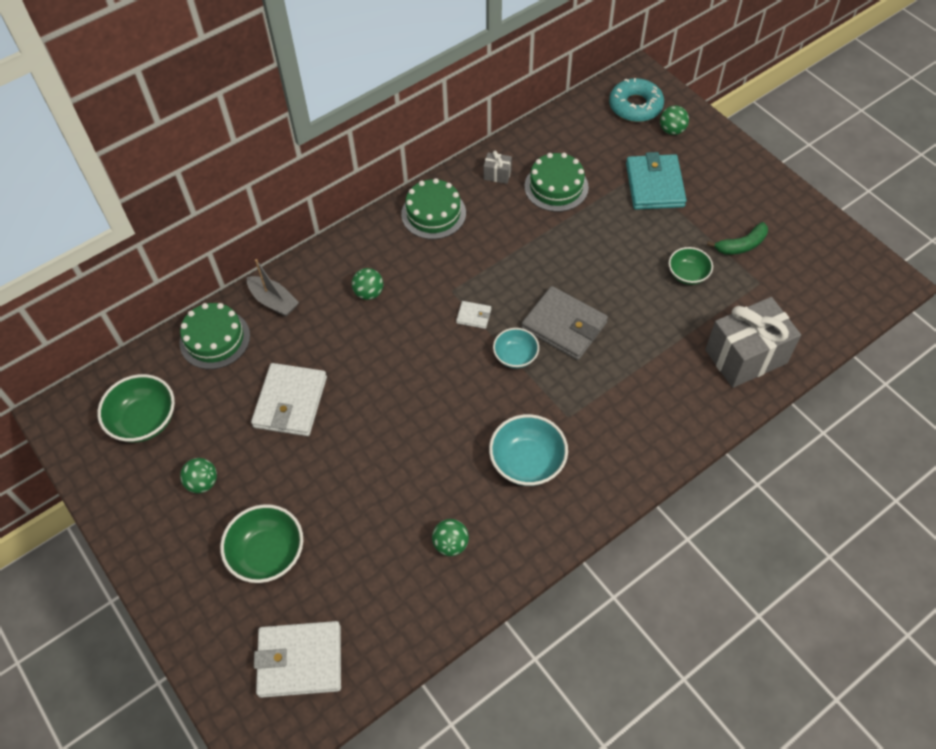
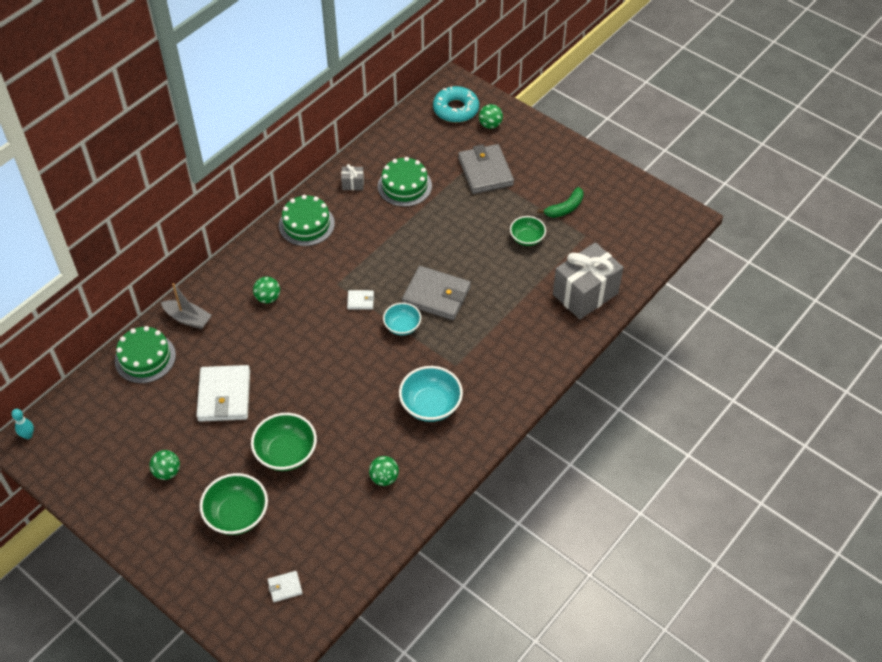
camera: 15 degrees left, 5 degrees down
green bowl [97,374,175,443] -> green bowl moved to [251,413,317,471]
white wallet [254,621,341,698] -> white wallet [268,571,303,602], size x0.46
turquoise wallet [626,152,687,210] -> grey wallet [458,144,514,194]
none -> turquoise bowling pin [12,409,34,439]

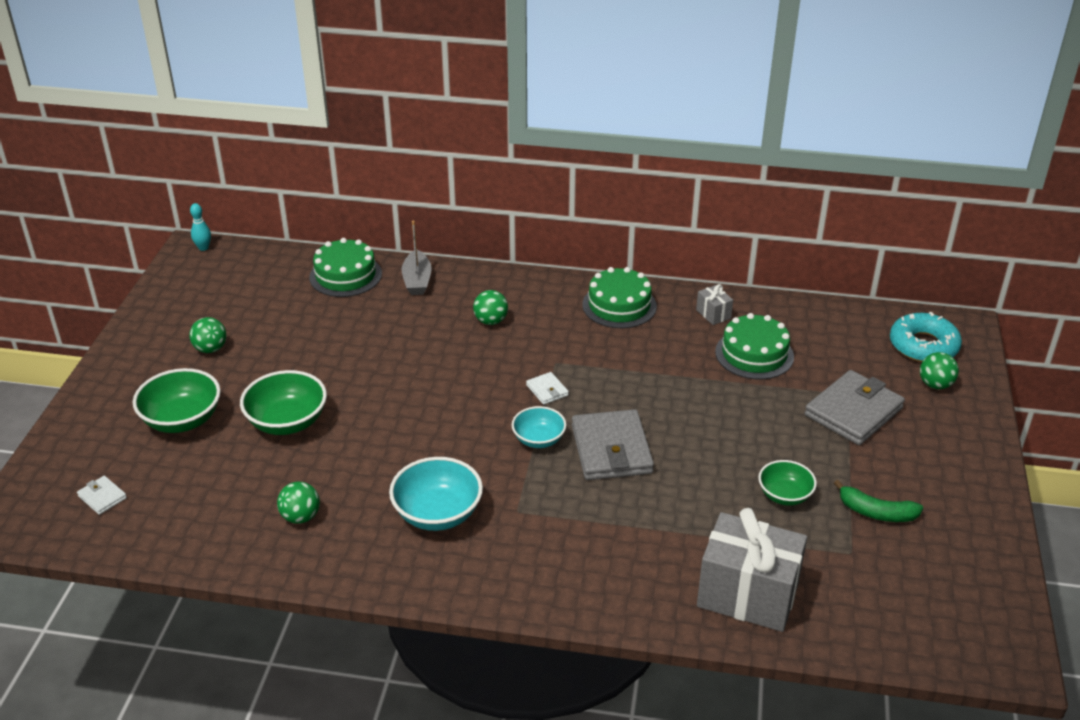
camera: 60 degrees right, 15 degrees down
white wallet [196,365,250,422] -> none

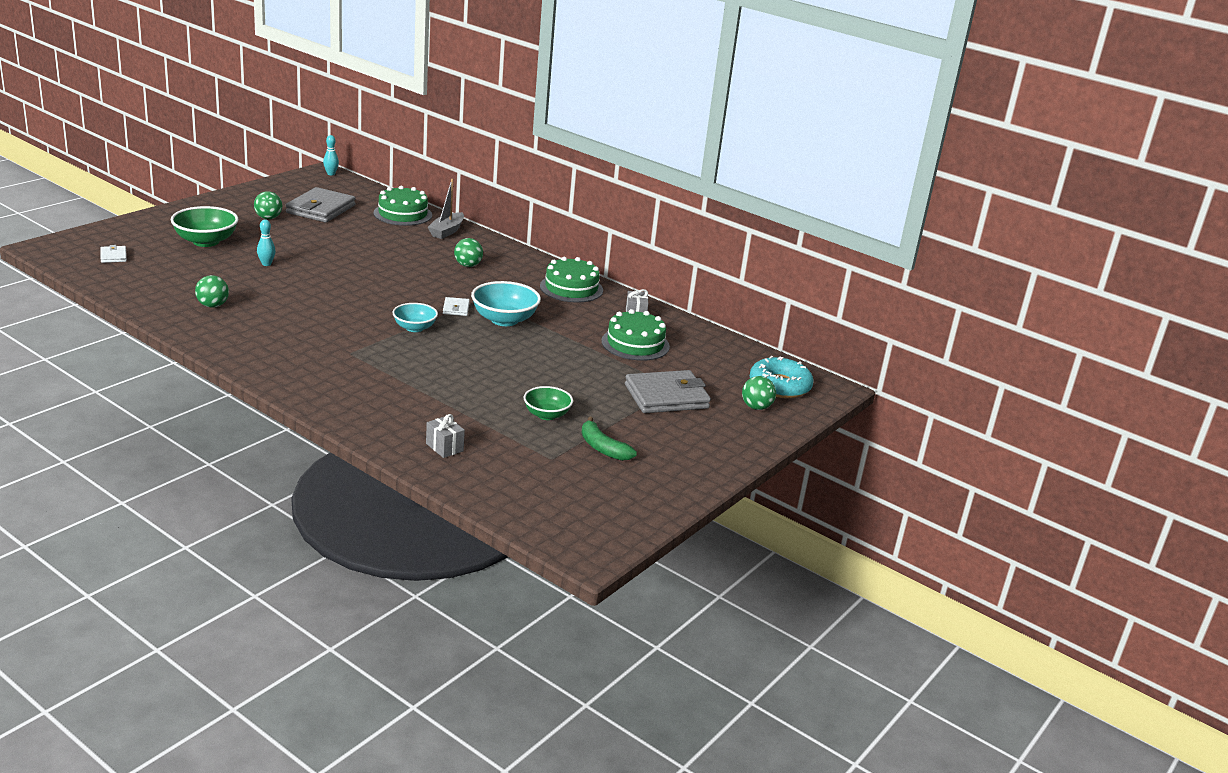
camera: 25 degrees right, 10 degrees down
green bowl [240,370,327,435] -> turquoise bowling pin [257,220,276,266]
turquoise bowl [389,457,483,531] -> turquoise bowl moved to [471,281,541,326]
grey wallet [572,409,654,480] -> grey wallet moved to [286,187,355,222]
grey gift [697,508,807,632] -> grey gift [426,414,465,458], size x0.43

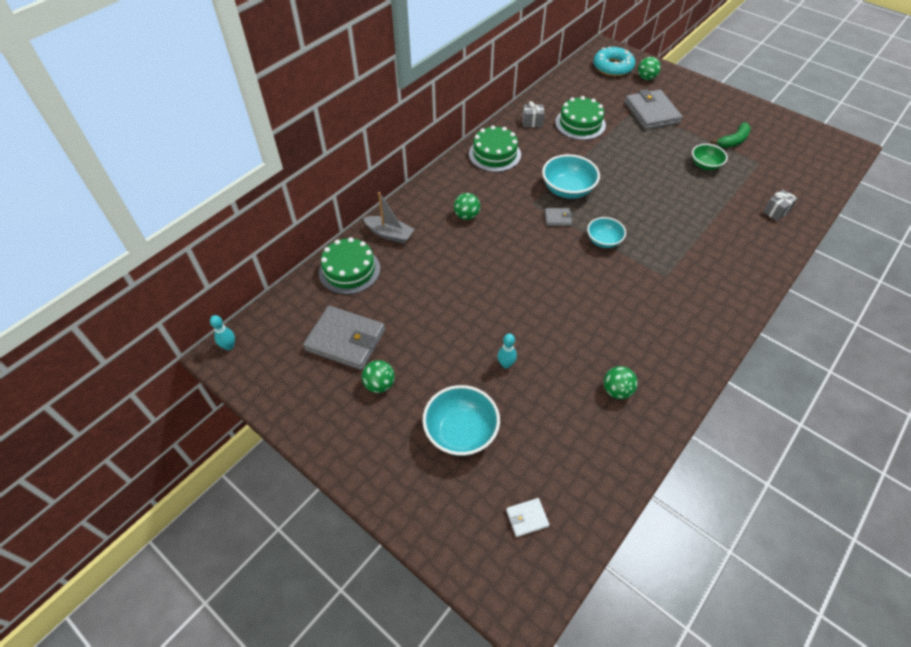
camera: 85 degrees left, 25 degrees up
green bowl [171,206,238,247] -> turquoise bowl [423,385,500,456]
white wallet [443,297,470,316] -> grey wallet [545,208,572,226]

